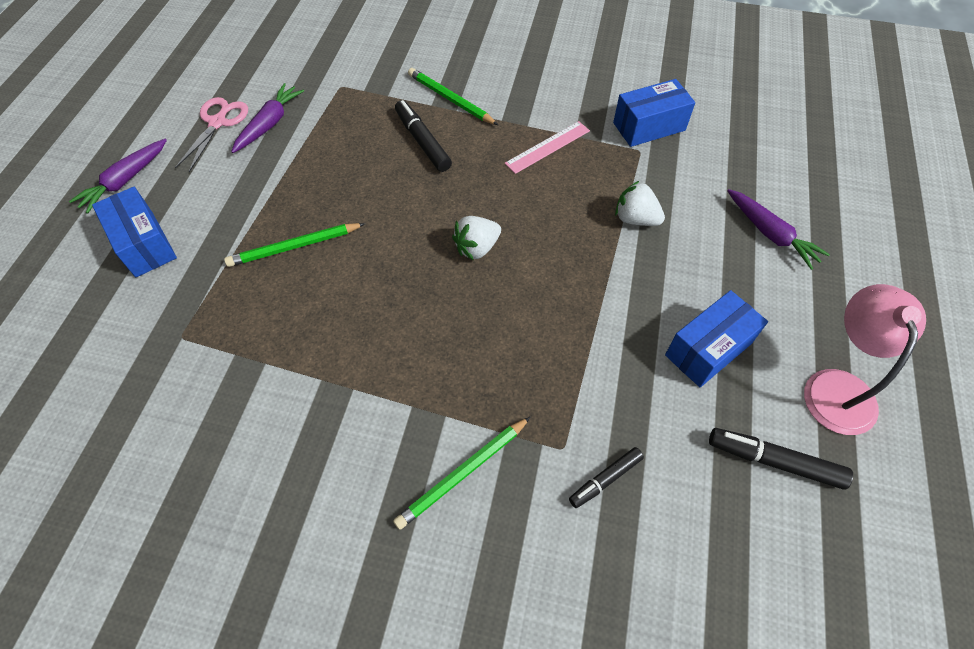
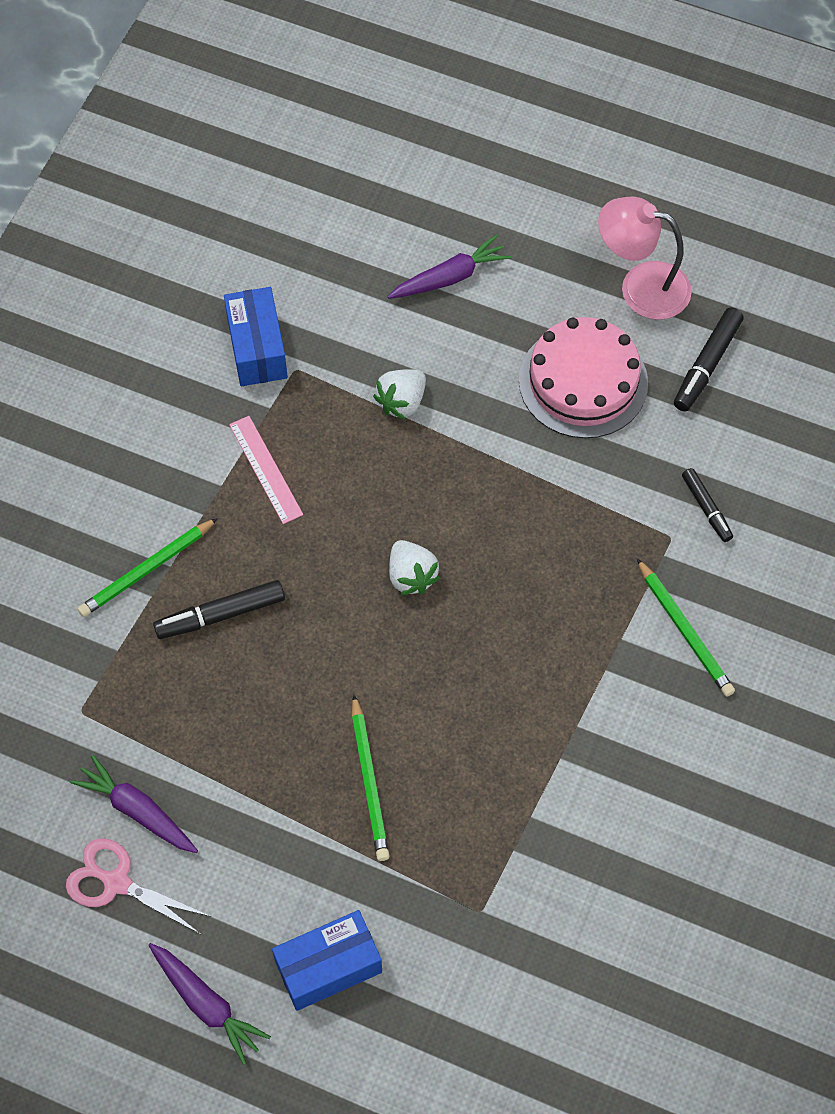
camera: 80 degrees left, 5 degrees up
blue box [665,290,768,387] -> pink cake [519,317,648,438]

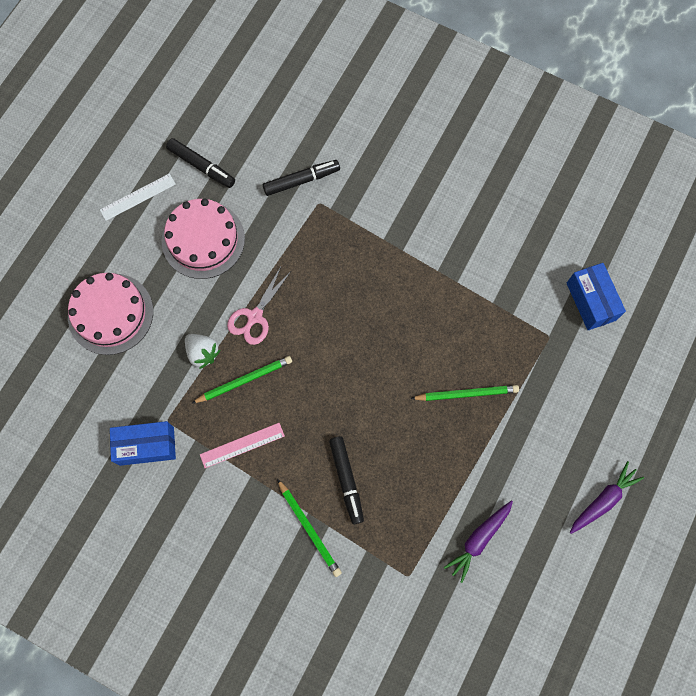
camera: 85 degrees left, 10 degrees up
pink scissors [66,838,211,934] -> pink scissors moved to [227,267,290,345]
blue box [272,910,382,1011] -> blue box moved to [566,263,626,330]
purple carrot [388,235,511,299] -> pink cake [68,273,153,355]
white strawberry [389,540,440,595] -> none
pink lamp [598,197,692,320] -> white ruler [100,173,176,221]
green pencil [637,558,735,697] -> green pencil moved to [191,356,292,404]
black marker [682,468,733,542] -> black marker [263,160,340,196], size x1.53

